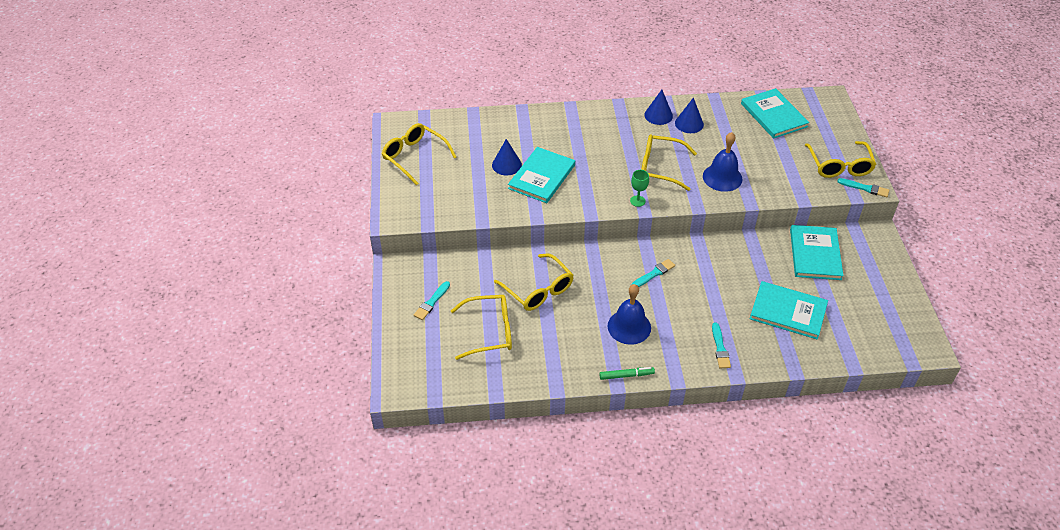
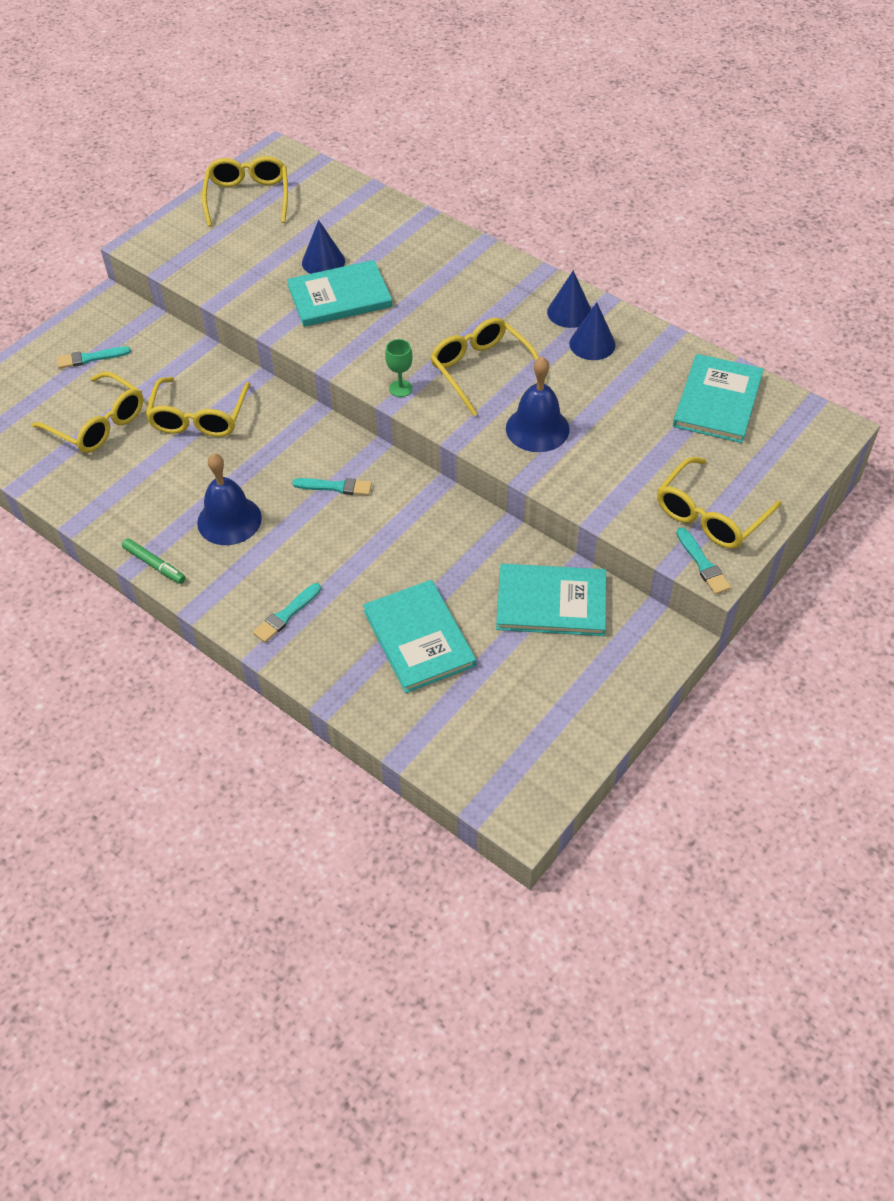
camera: 45 degrees right, 5 degrees up
turquoise book [790,225,844,280] -> turquoise book turned 45 degrees clockwise [496,564,606,636]

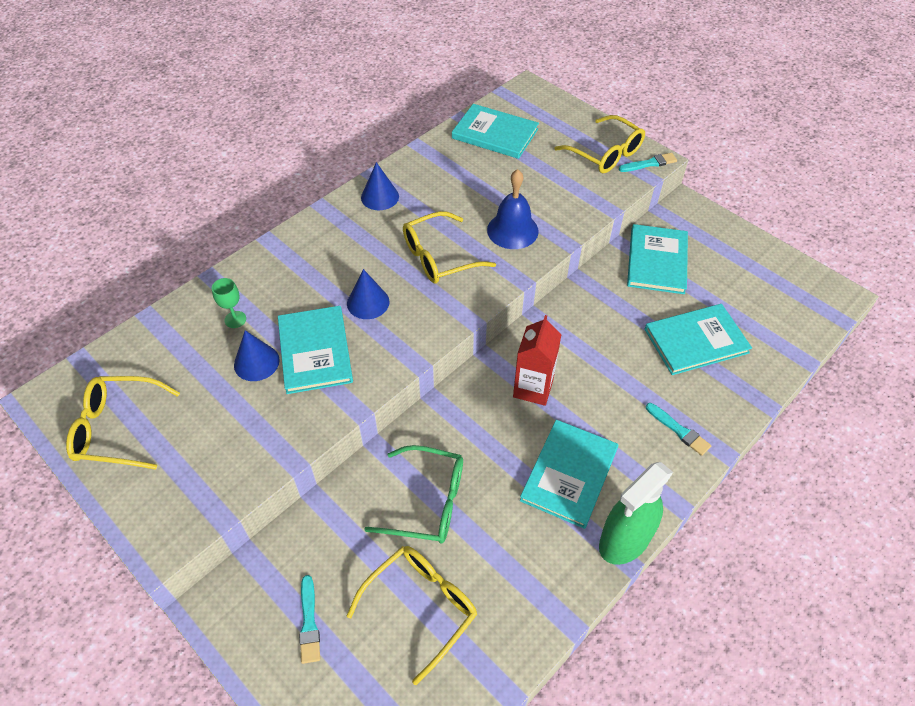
camera: 85 degrees left, 0 degrees up
green marker [122,538,186,584] -> green spray bottle [599,462,673,565]
yellow glasses [146,377,251,437] -> green glasses [364,445,463,543]
blue bell [197,453,262,545] -> turquoise book [520,420,618,529]
turquoise brush [292,478,372,495] -> red carton [513,315,561,406]
green goblet [385,339,413,397] -> green goblet moved to [212,278,246,328]
blue cone [569,302,616,360] -> blue cone moved to [347,269,390,319]

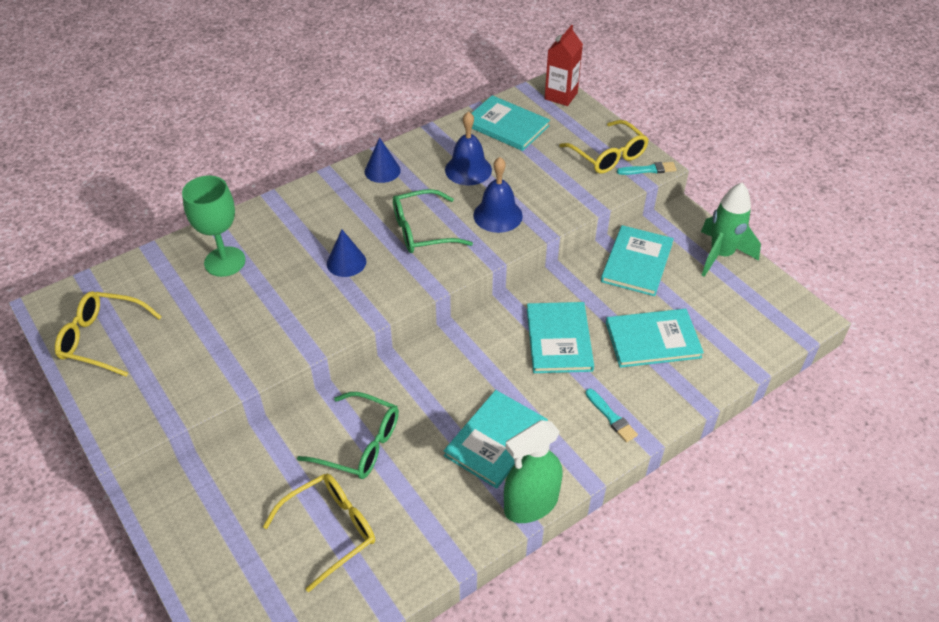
camera: 10 degrees right, 5 degrees down
green goblet [212,278,246,328] -> green goblet [182,176,246,277], size x2.07
blue cone [234,330,280,381] -> none
turquoise book [278,306,353,394] -> turquoise book moved to [527,302,594,373]
turquoise brush [299,575,320,664] -> none
yellow glasses [403,211,496,284] -> green glasses [393,189,473,253]
red carton [513,315,561,406] -> red carton moved to [545,25,583,106]
none -> blue bell [445,111,492,185]
none -> green rocket [701,183,761,277]

